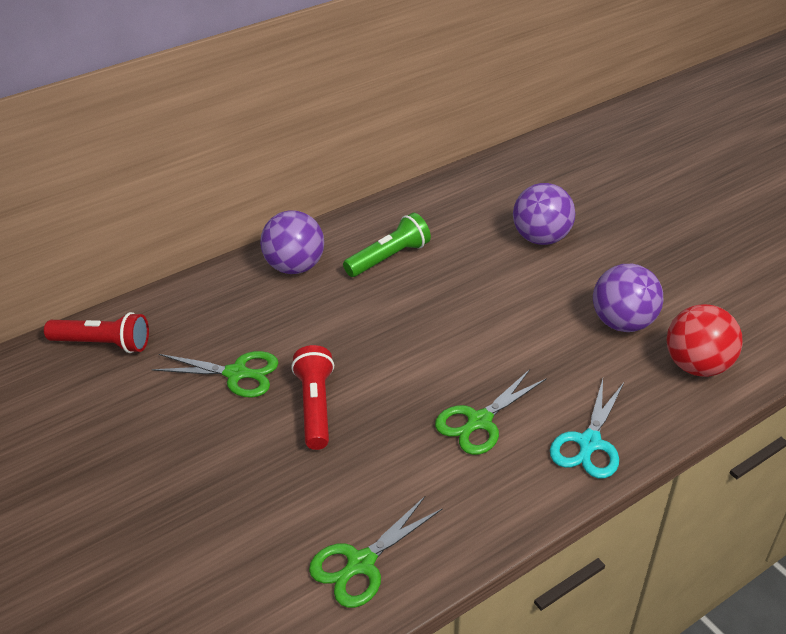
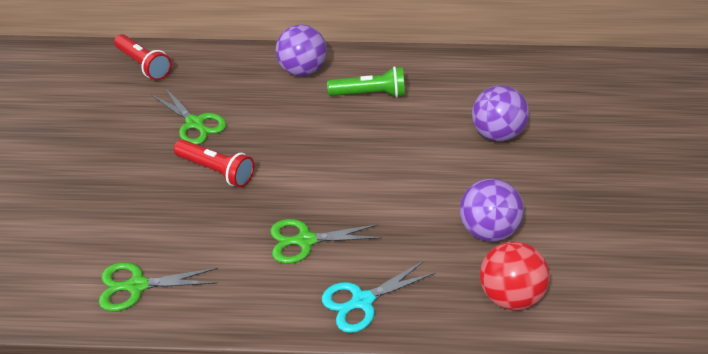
camera: 35 degrees right, 5 degrees up
red flashlight [291,345,334,450] -> red flashlight turned 90 degrees clockwise [174,139,254,187]

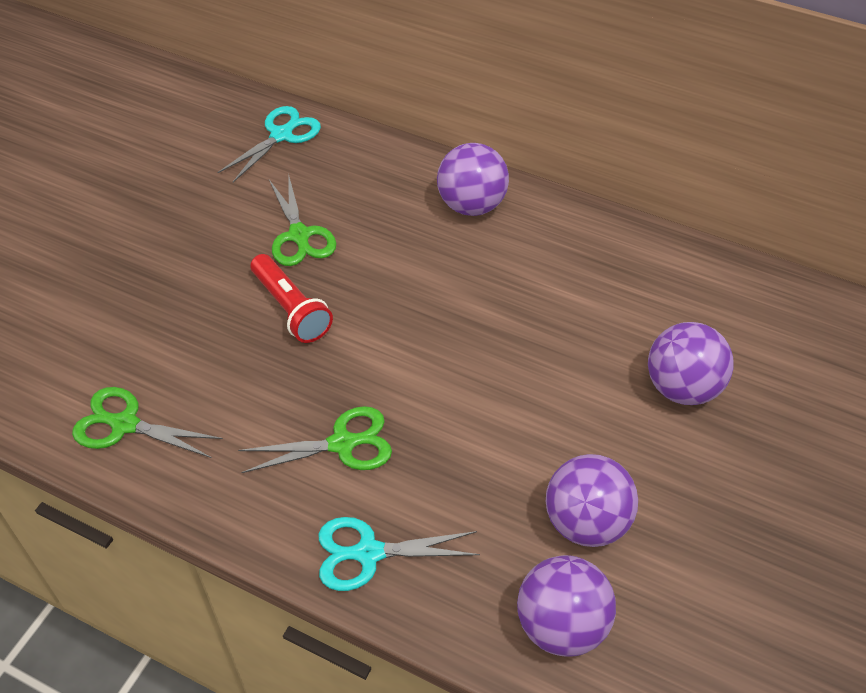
camera: 25 degrees right, 5 degrees up
red flashlight [114,34,172,80] -> turquoise scissors [217,106,321,182]
green scissors [270,219,382,264] -> green scissors turned 150 degrees clockwise [238,406,392,473]
green flashlight [327,66,405,98] -> none
red ball [480,241,549,310] -> purple ball [517,555,616,657]

